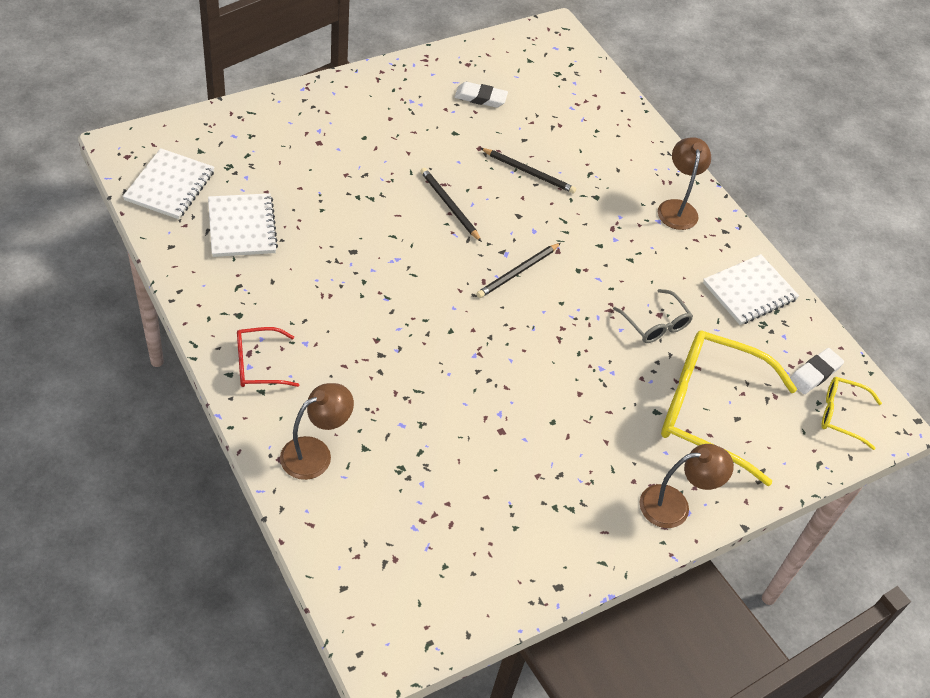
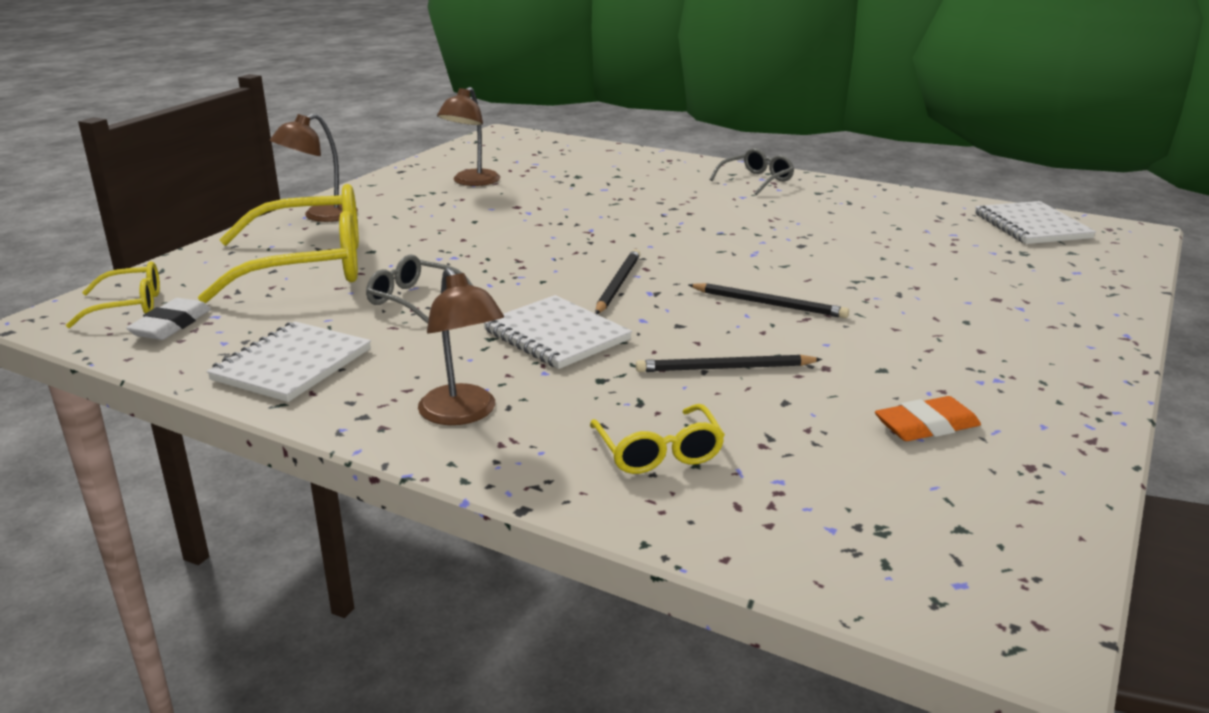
camera: 155 degrees right, 25 degrees down
white notebook [208,193,278,257] -> white notebook moved to [484,295,632,369]
red glasses [237,327,299,387] -> grey glasses [710,148,794,195]
brown lamp [280,383,354,480] -> brown lamp moved to [437,87,500,186]
white eraser [455,82,508,108] -> orange eraser [875,396,981,441]
none -> yellow glasses [590,404,725,474]

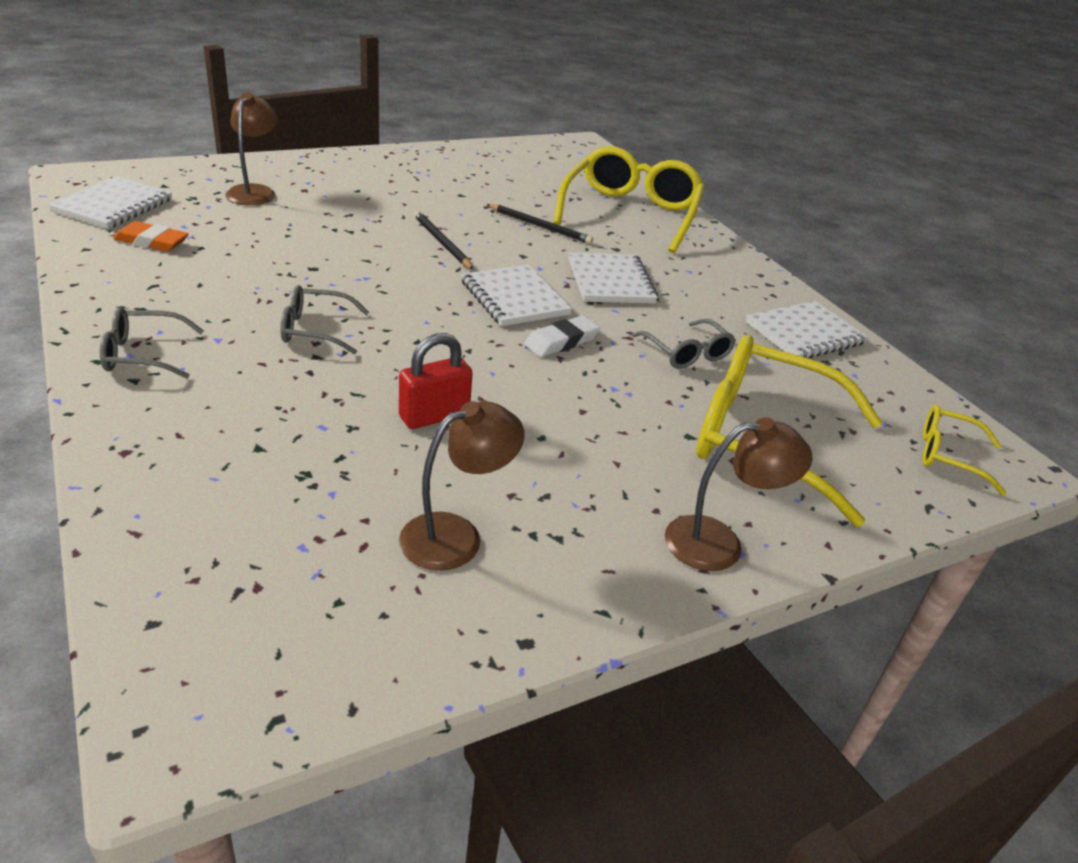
camera: 150 degrees left, 10 degrees up
white eraser [126,298,211,340] -> white eraser moved to [524,315,600,357]
brown lamp [418,268,504,425] -> brown lamp moved to [226,92,278,205]
yellow glasses [590,404,725,474] -> yellow glasses [553,146,705,253], size x2.06
black pencil [595,249,640,314] -> white notebook [461,265,572,326]
orange eraser [875,396,981,441] -> orange eraser moved to [113,221,189,252]
none -> grey glasses [280,285,369,354]
none -> red padlock [399,333,473,429]

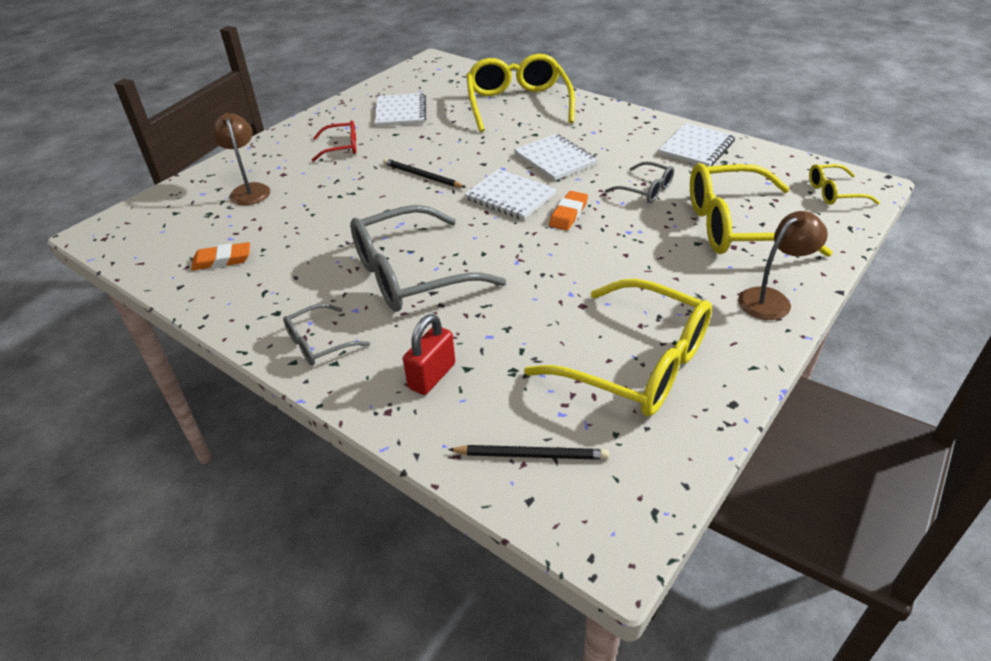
camera: 20 degrees left, 5 degrees up
white notebook [48,176,172,229] -> white notebook moved to [374,93,426,127]
grey glasses [280,285,369,354] -> grey glasses [350,205,506,312], size x2.06
red padlock [399,333,473,429] -> red padlock moved to [403,314,455,395]
brown lamp [399,401,525,571] -> yellow glasses [524,279,712,416]
black pencil [487,204,593,244] -> black pencil moved to [448,445,609,460]
white eraser [524,315,600,357] -> orange eraser [549,191,588,231]
none -> red glasses [312,120,356,162]

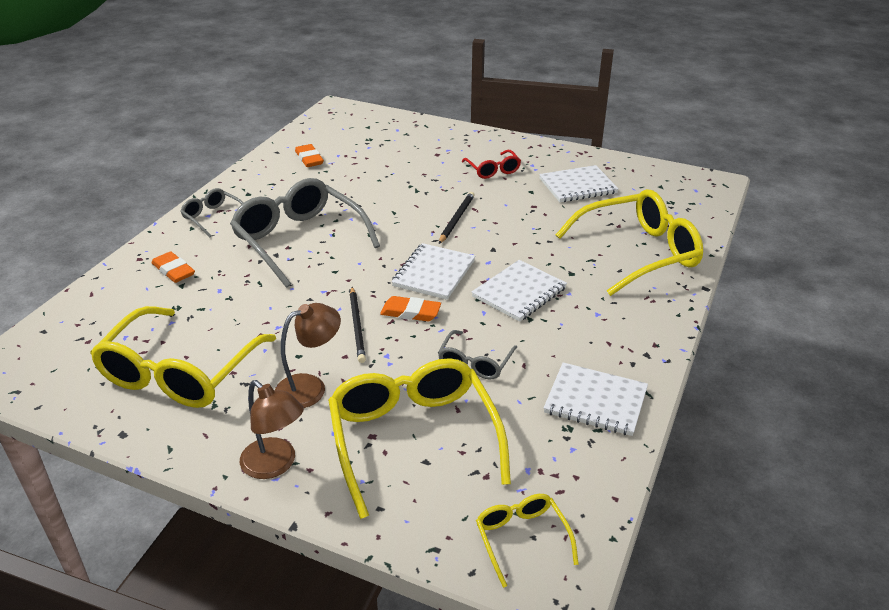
camera: 75 degrees right, 5 degrees down
brown lamp [212,113,270,205] -> brown lamp moved to [275,303,341,408]
red padlock [403,314,455,395] -> orange eraser [151,251,195,283]
black pencil [448,445,609,460] -> black pencil moved to [350,287,366,363]

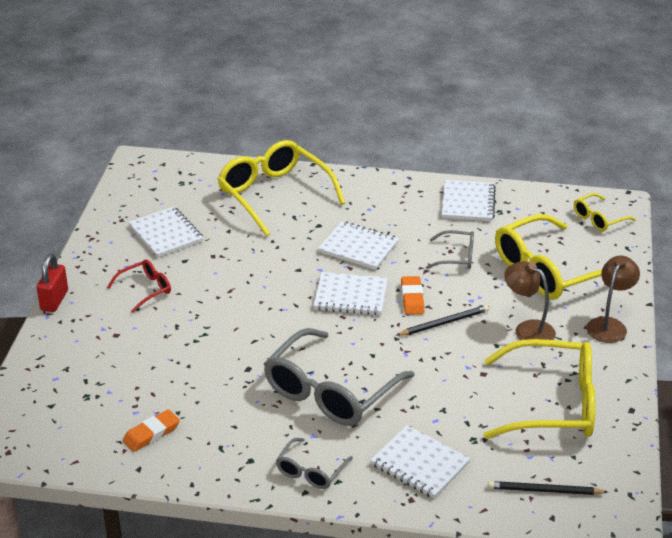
camera: 105 degrees left, 0 degrees up
orange eraser [151,251,195,283] -> white notebook [370,425,471,499]
black pencil [439,192,474,244] -> black pencil moved to [488,481,608,495]
none -> red padlock [37,254,68,312]

